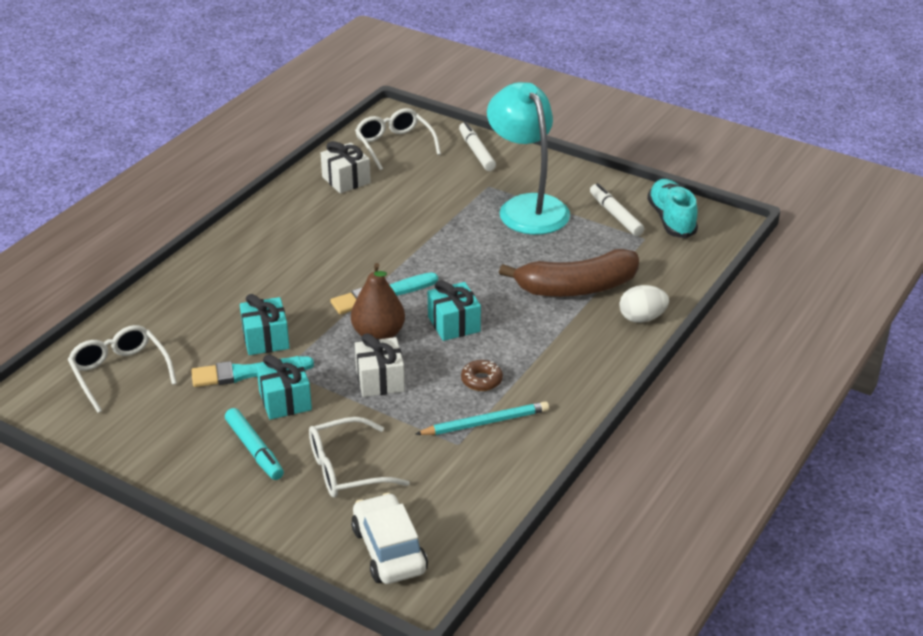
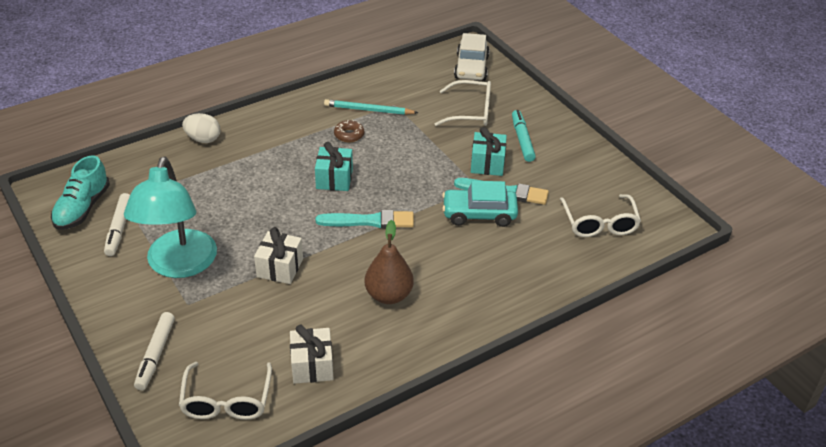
camera: 155 degrees left, 5 degrees up
turquoise gift [240,294,290,355] -> turquoise car [442,181,518,227]
brown pear [351,263,405,339] -> brown pear moved to [364,220,414,304]
white gift [355,333,405,397] -> white gift moved to [254,227,303,284]
brown banana [499,249,639,297] -> none

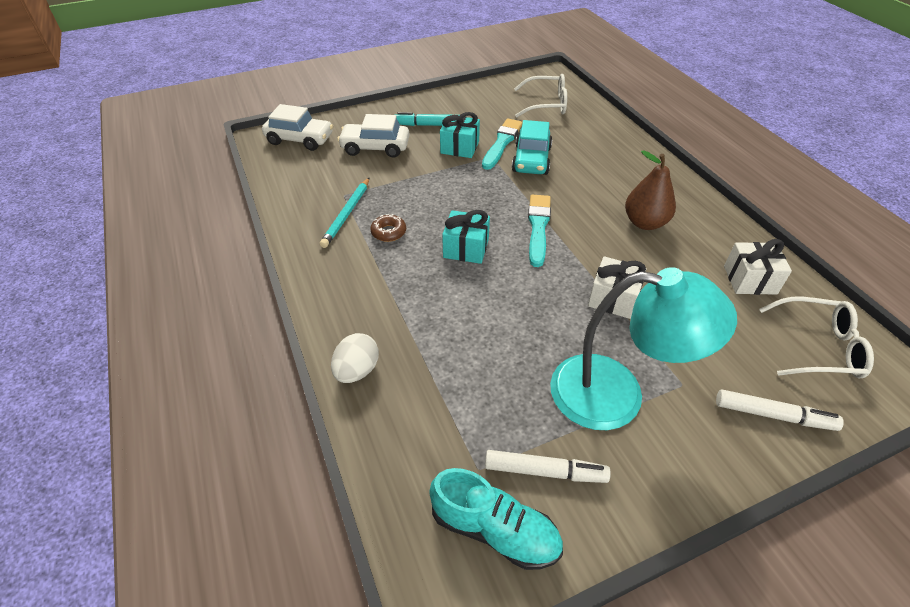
camera: 80 degrees left, 5 degrees up
white glasses [435,80,491,126] -> white car [337,114,410,158]

